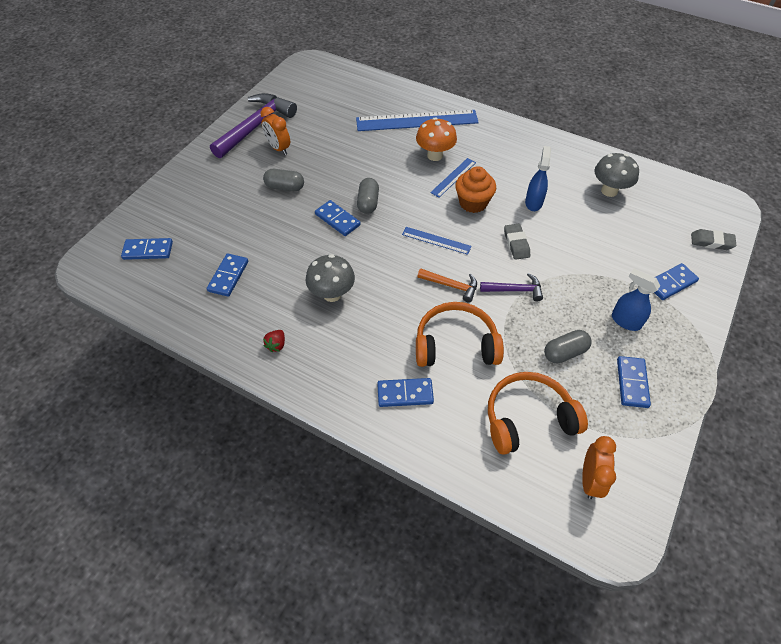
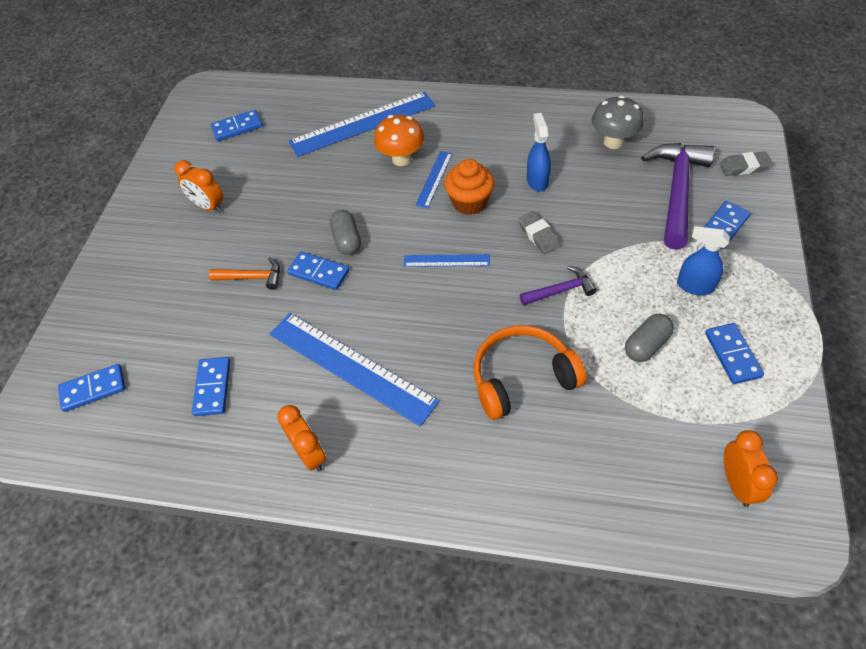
camera: 15 degrees left, 0 degrees up
purple hammer [210,93,297,158] -> purple hammer moved to [641,143,715,250]
grey capsule [263,169,304,191] -> none
red strawberry [263,330,285,352] -> orange clock [277,405,326,472]
grey mushroom [305,254,355,302] -> blue ruler [270,313,439,427]
blue domino [377,378,434,407] -> blue domino moved to [211,110,263,141]
orange hammer [417,268,477,302] -> orange hammer moved to [209,257,280,290]
orange headphones [488,372,588,455] -> none

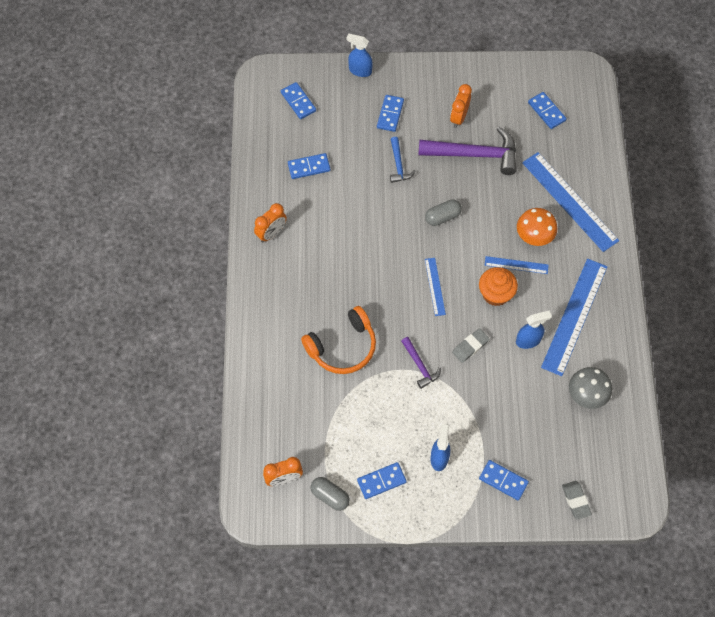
camera: 75 degrees right, 10 degrees up
orange hammer [209,257,280,290] -> blue hammer [390,137,416,183]
blue ruler [270,313,439,427] -> blue ruler moved to [541,259,608,376]
blue domino [287,252,349,290] -> blue domino moved to [377,95,404,132]
orange headphones [474,325,587,420] -> orange headphones turned 90 degrees clockwise [301,306,376,374]
grey capsule [625,314,674,362] -> grey capsule moved to [310,477,350,511]
purple hammer [641,143,715,250] -> purple hammer moved to [418,127,516,175]
none -> blue spray bottle [347,33,373,77]

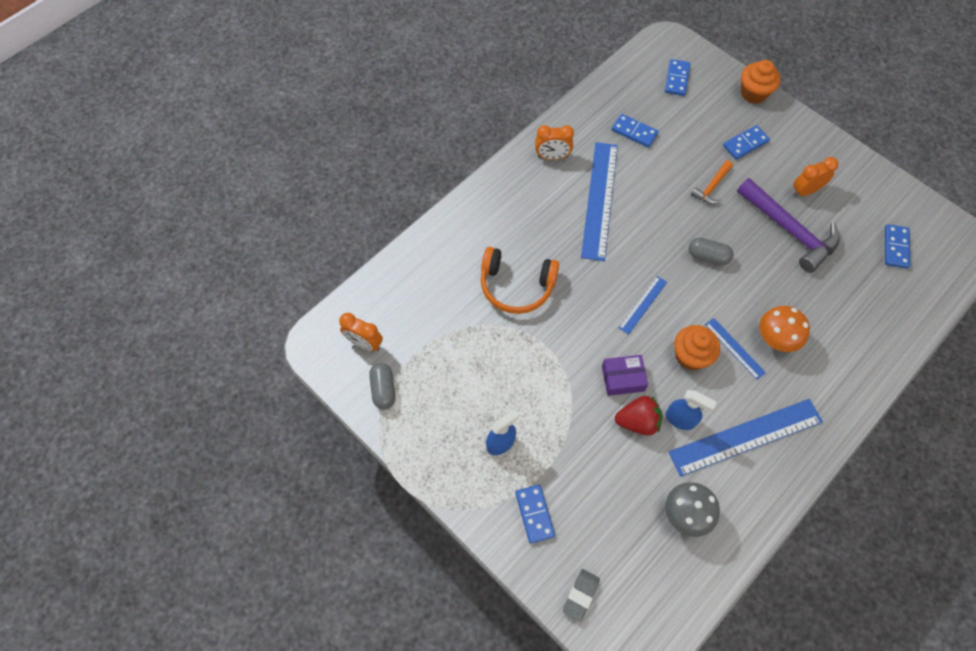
camera: 45 degrees right, 0 degrees up
blue spray bottle [347,33,373,77] -> orange cupcake [741,60,781,104]
blue domino [357,462,407,499] -> none
blue hammer [390,137,416,183] -> orange hammer [691,160,733,204]
purple hammer [401,337,441,389] -> none
grey eraser [452,328,489,363] -> purple box [602,355,648,396]
blue ruler [522,152,619,252] -> blue ruler moved to [581,142,618,261]
none -> red strawberry [615,396,662,436]

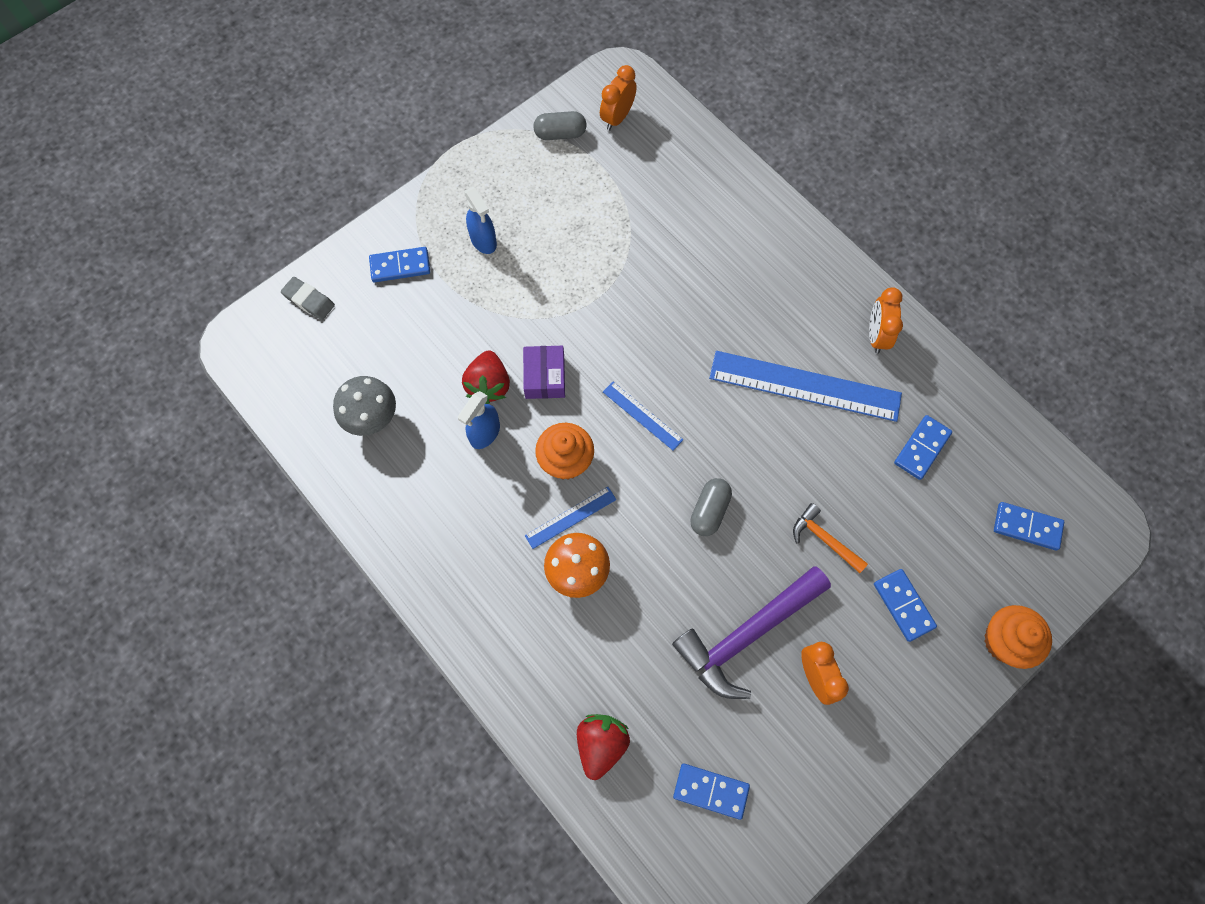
camera: 95 degrees right, 5 degrees up
orange headphones [481,247,559,314] -> none
blue ruler [669,399,823,477] -> none
none -> red strawberry [577,714,630,780]

